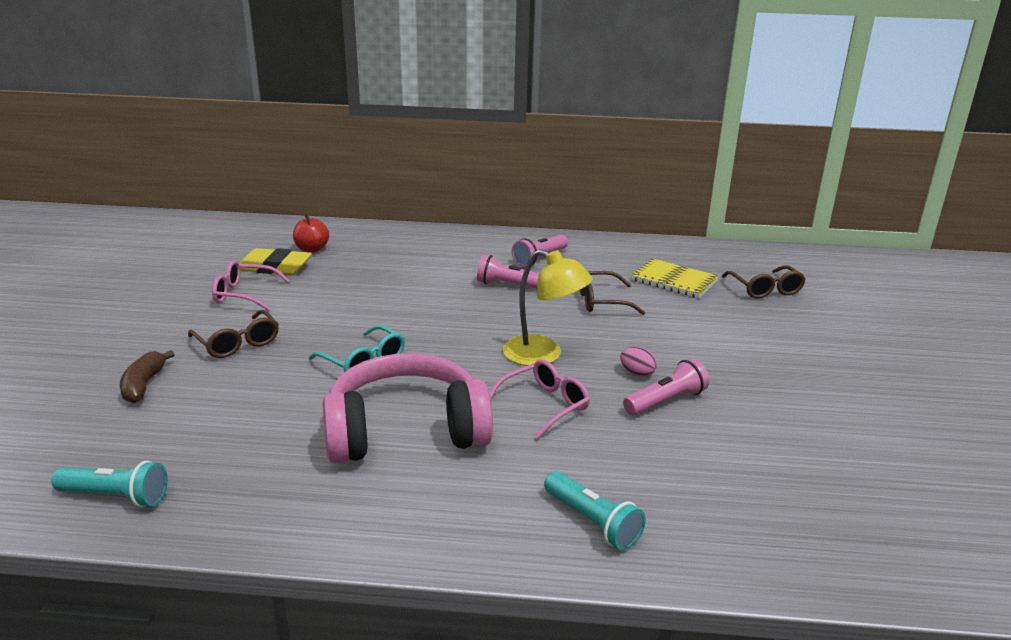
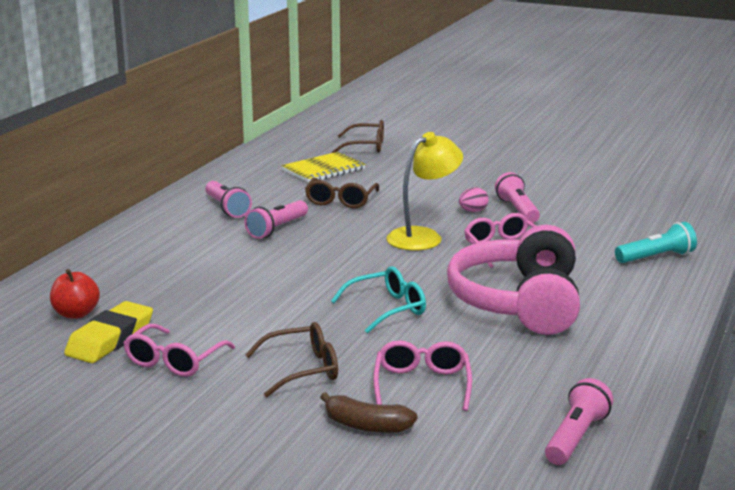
camera: 70 degrees left, 5 degrees down
turquoise flashlight [51,460,168,508] -> pink flashlight [545,378,613,465]
none -> pink glasses [373,340,472,411]

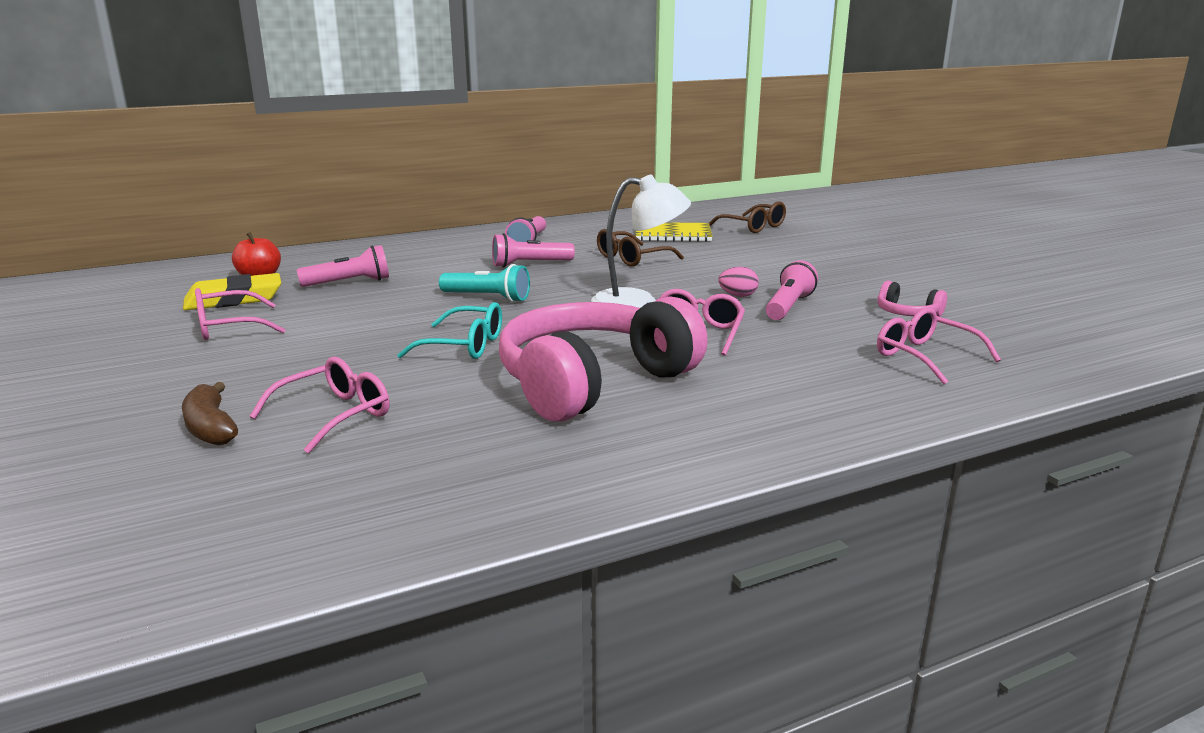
camera: 40 degrees right, 0 degrees up
brown glasses [246,322,338,397] -> none
yellow lamp [386,132,463,250] -> white lamp [591,174,691,308]
pink flashlight [545,378,613,465] -> pink flashlight moved to [297,245,389,287]
turquoise flashlight [615,222,697,263] -> turquoise flashlight moved to [439,264,530,302]
none -> pink headphones [877,281,947,317]
none -> pink glasses [877,308,1001,384]

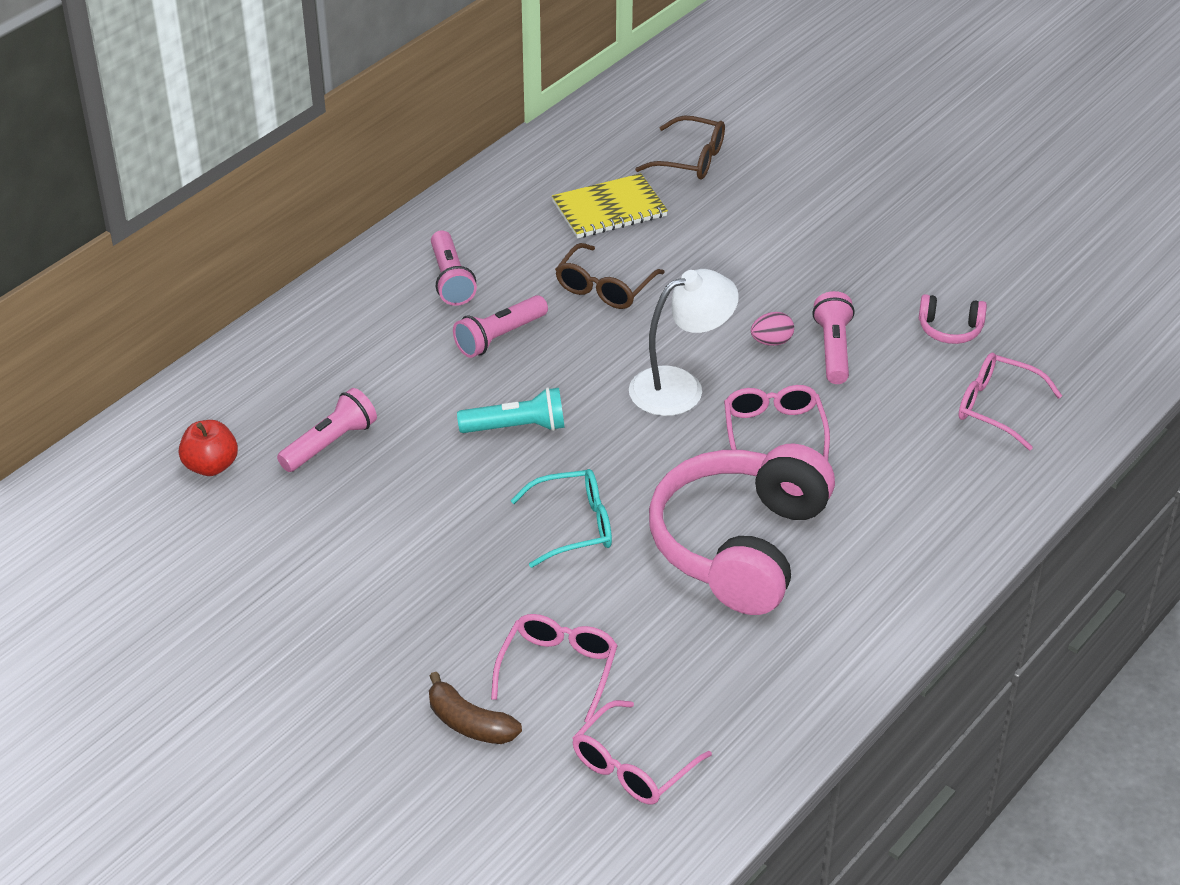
camera: 25 degrees left, 20 degrees up
yellow eraser [183,273,281,310] -> none
pink glasses [195,288,285,340] -> pink glasses moved to [572,700,712,805]

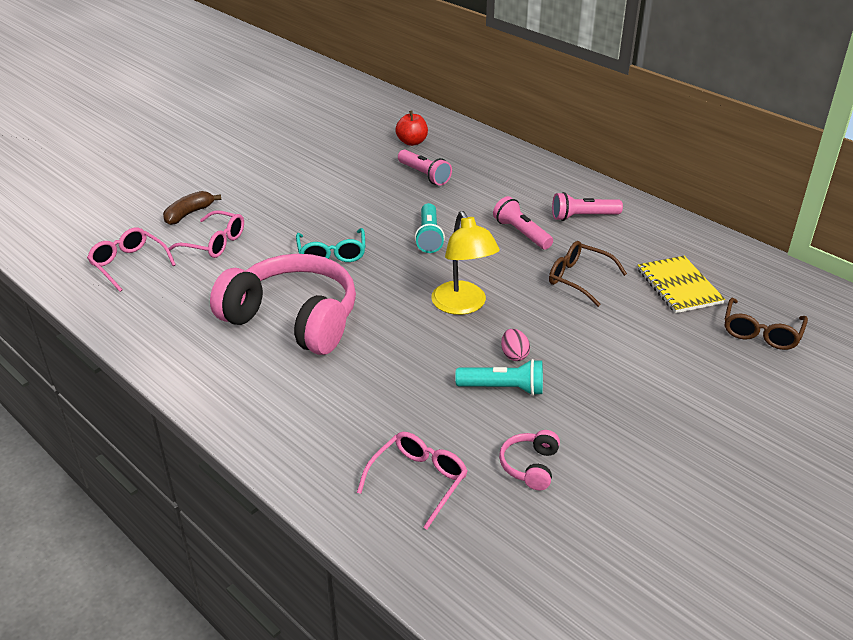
camera: 95 degrees right, 5 degrees down
white lamp [629,269,739,416] -> yellow lamp [431,211,500,315]
pink glasses [724,385,830,461] -> none
pink flashlight [812,291,855,384] -> turquoise flashlight [455,359,543,396]

